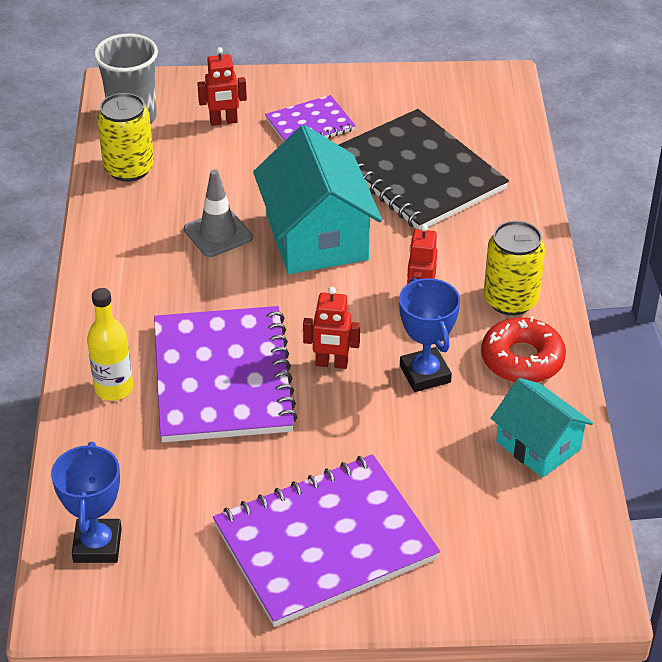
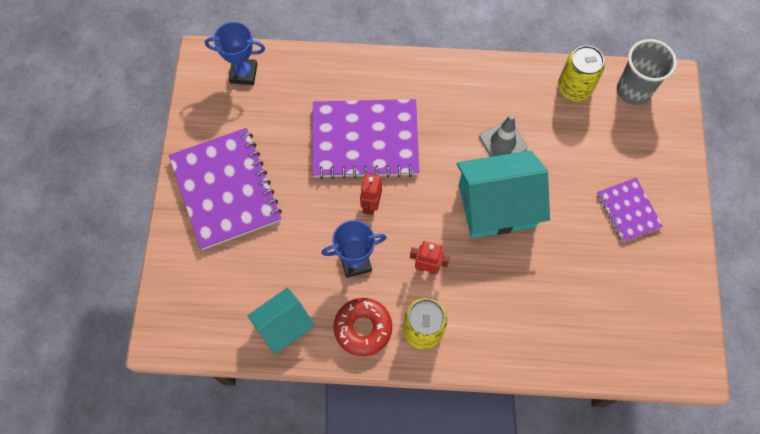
camera: 95 degrees right, 25 degrees up
yellow bottle [87,288,133,401] -> none
red robot [197,47,247,126] -> none
black notebook [339,109,509,229] -> none

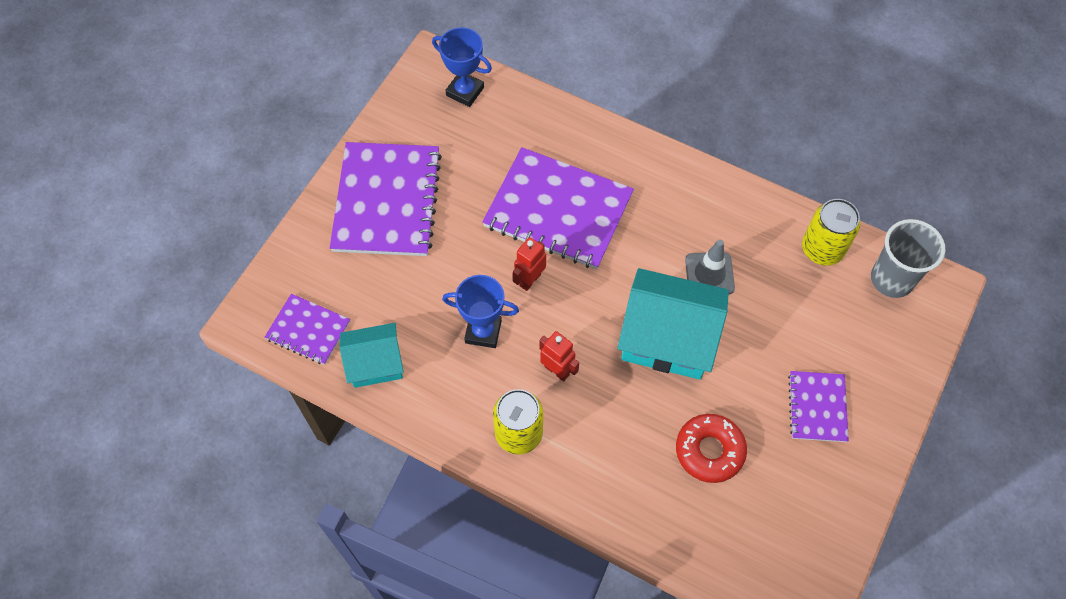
camera: 25 degrees right, 5 degrees down
red donut [333,298,392,356] -> red donut moved to [676,414,747,483]
none -> purple notebook [265,294,350,365]

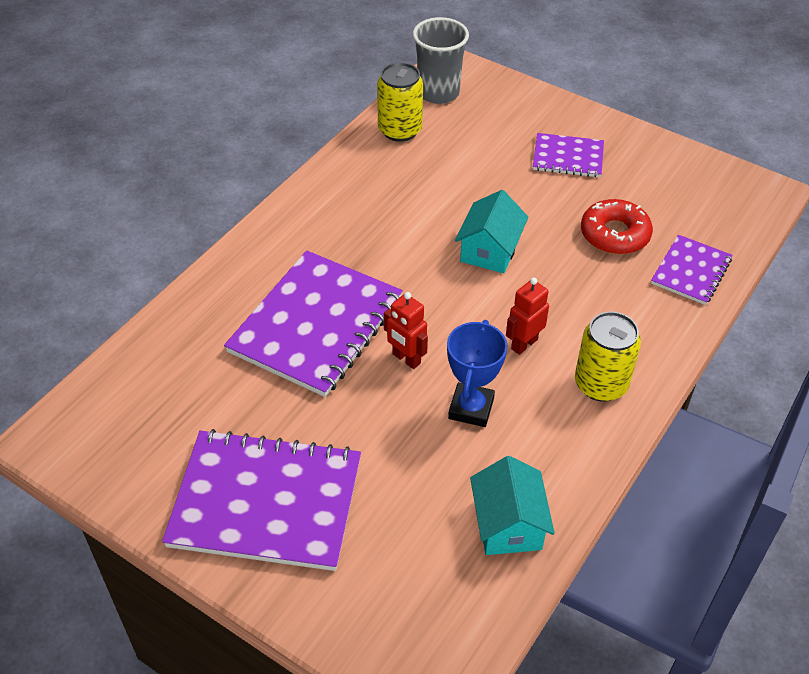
camera: 85 degrees left, 15 degrees down
purple notebook [265,294,350,365] -> purple notebook moved to [651,235,732,305]
blue trophy [432,27,492,107] -> none
turquoise house [617,268,729,380] -> turquoise house [455,190,529,273], size x0.60
grey traffic cone [685,240,735,295] -> none

